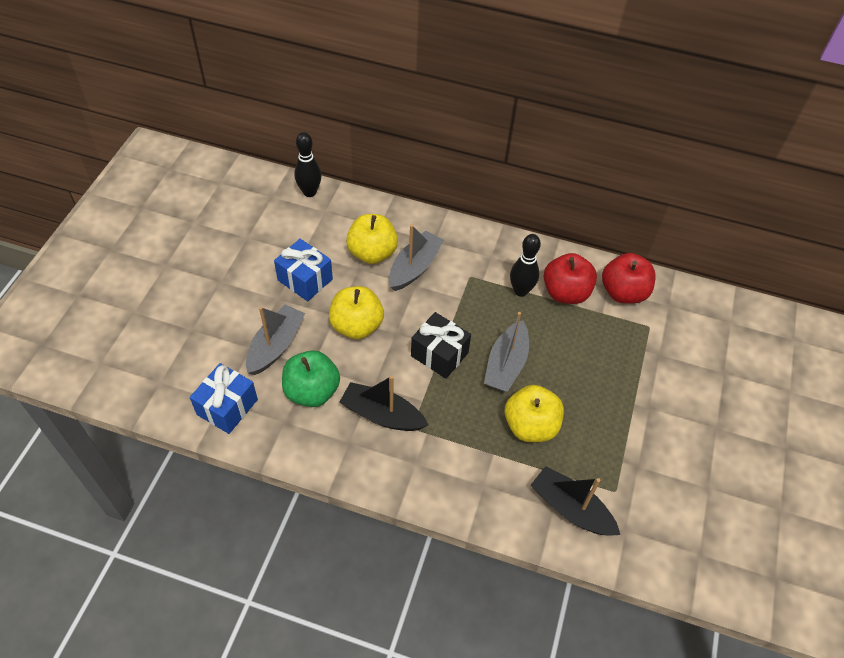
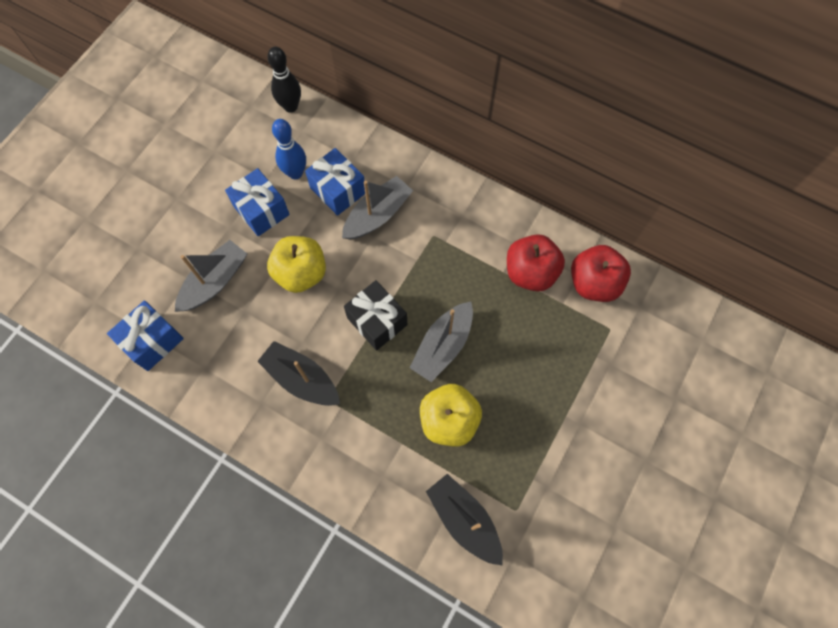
camera: 15 degrees right, 15 degrees up
green apple [282,350,340,407] -> none
yellow apple [346,214,398,264] -> blue gift [305,148,365,216]
black bowling pin [510,234,541,297] -> none
none -> blue bowling pin [272,119,306,179]

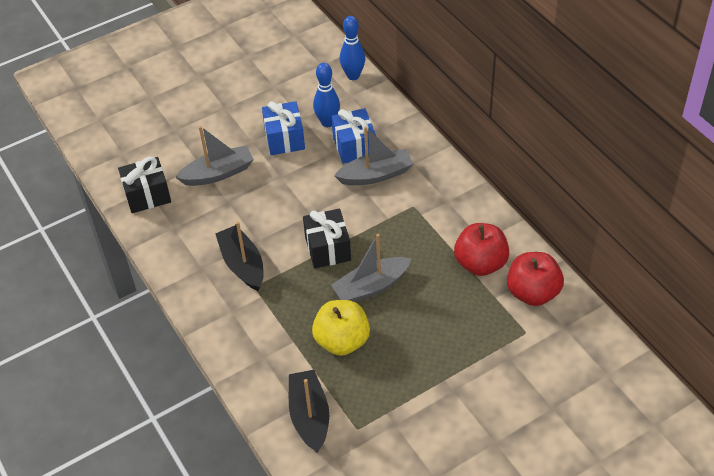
camera: 30 degrees right, 20 degrees down
blue gift [107,300,184,371] -> black gift [118,157,171,213]
yellow apple [267,236,326,293] -> none
black bowling pin [268,47,301,113] -> blue bowling pin [340,16,365,80]

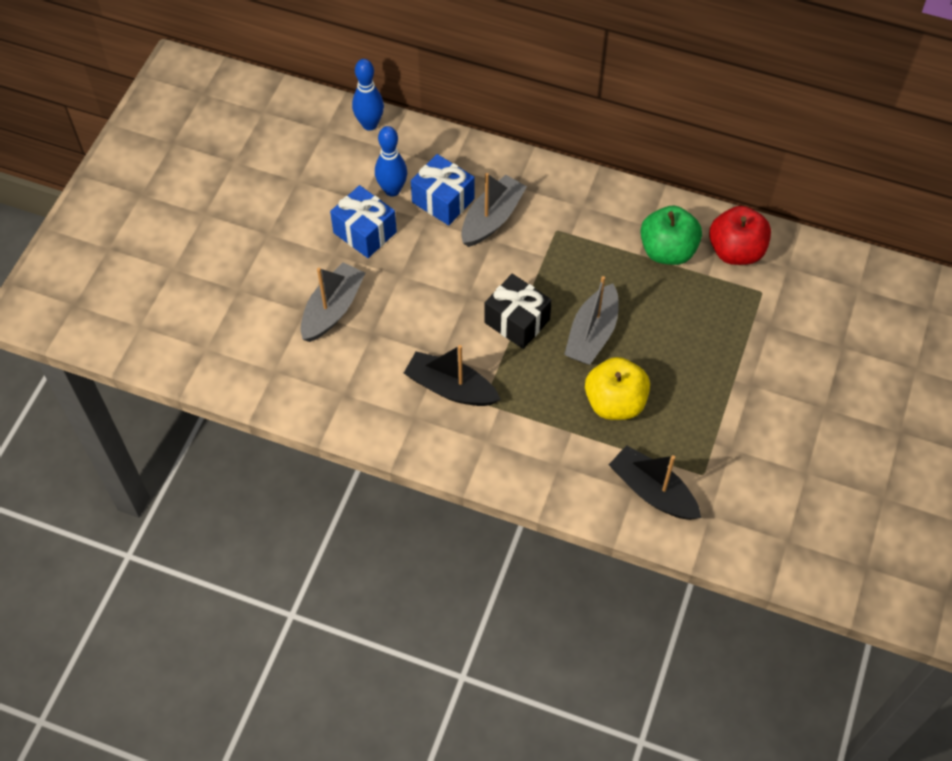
camera: 40 degrees left, 10 degrees up
black gift [118,157,171,213] -> none
red apple [454,223,509,276] -> green apple [640,206,702,265]

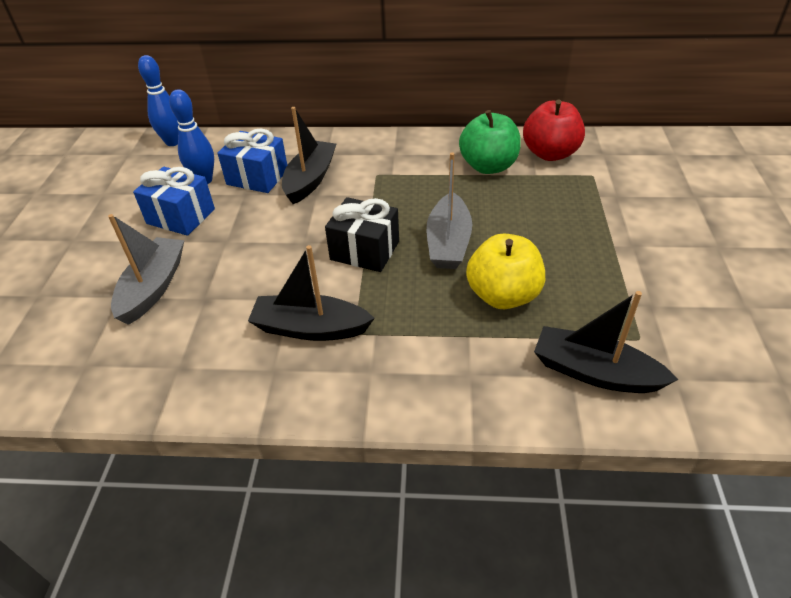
camera: 15 degrees left, 15 degrees down
grey boat [461,173,527,247] -> black boat [282,107,336,204]

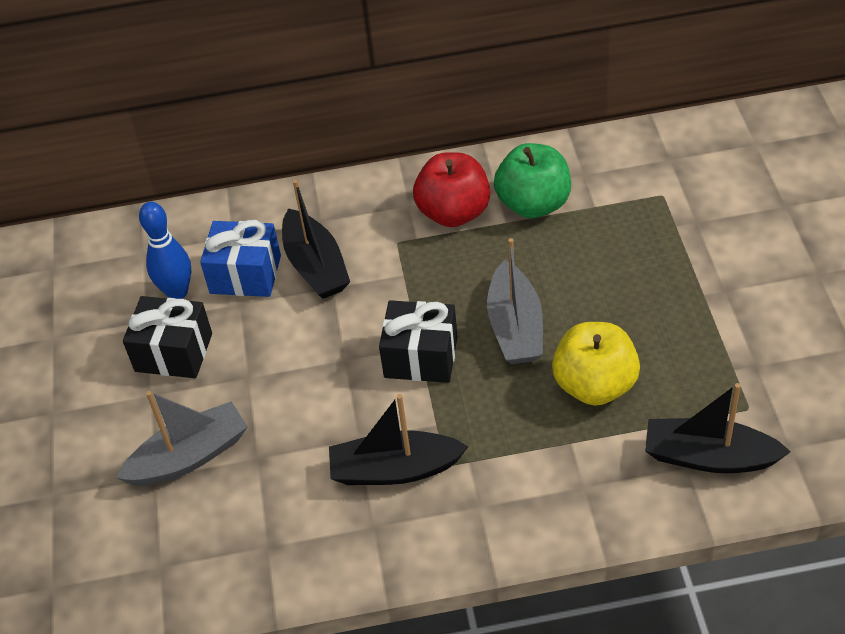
camera: 10 degrees left, 5 degrees up
grey boat [108,214,184,325] -> grey boat turned 60 degrees clockwise [116,391,248,486]
blue gift [133,167,215,236] -> black gift [123,296,212,378]
blue bowling pin [138,55,179,146] -> none
black boat [282,107,336,204] -> black boat turned 150 degrees clockwise [282,180,350,299]
red apple [523,100,585,161] -> red apple moved to [413,152,490,227]

